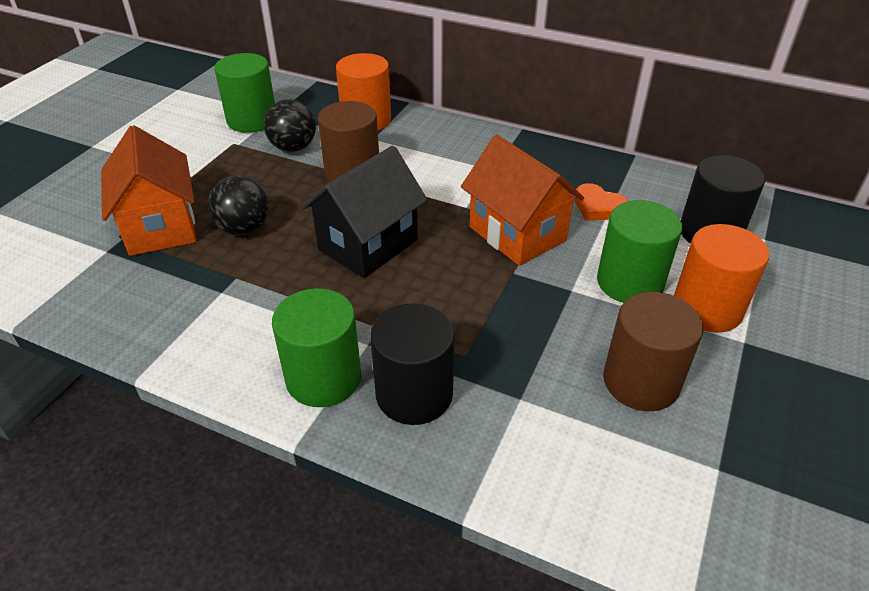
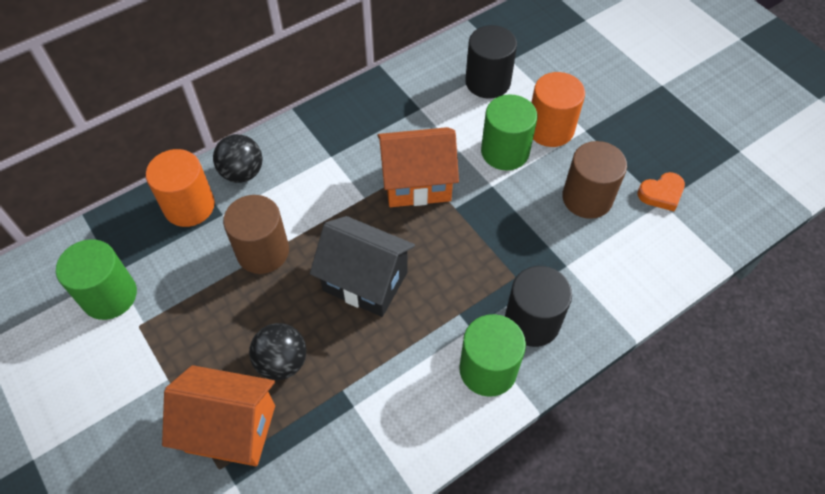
camera: 60 degrees left, 15 degrees up
black ball [264,99,316,152] -> black ball moved to [213,134,262,183]
black house [302,146,428,278] -> black house turned 45 degrees counterclockwise [310,216,415,317]
orange heart [574,183,628,221] -> orange heart moved to [638,172,685,211]

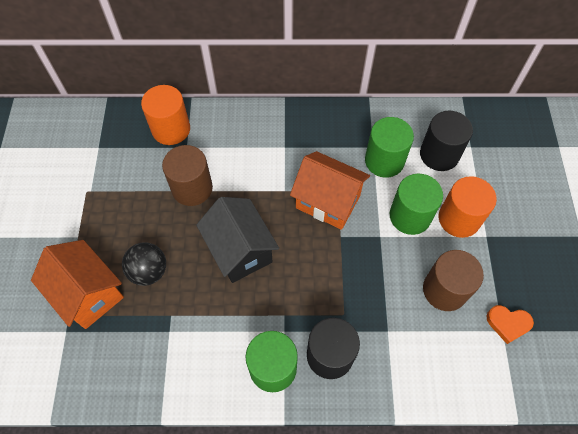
camera: 35 degrees right, 5 degrees up
green cylinder [56,239,137,320] -> green cylinder moved to [365,117,414,178]
black ball [213,134,262,183] -> none

